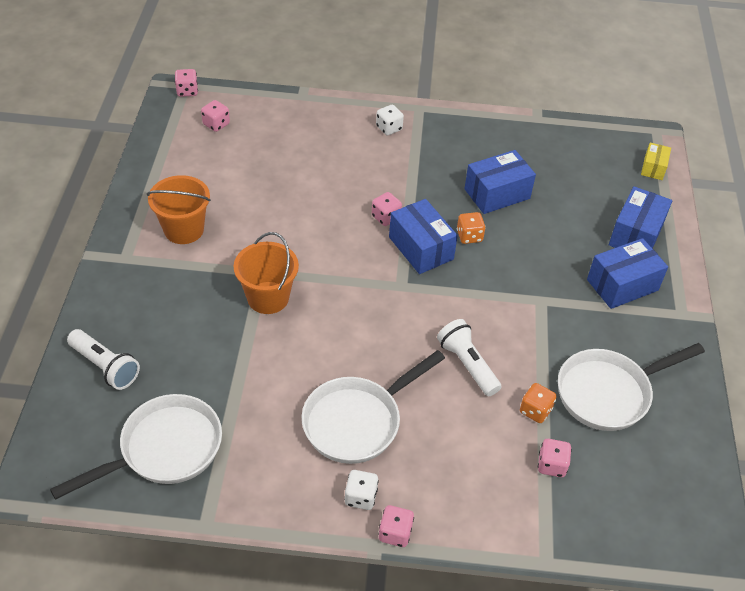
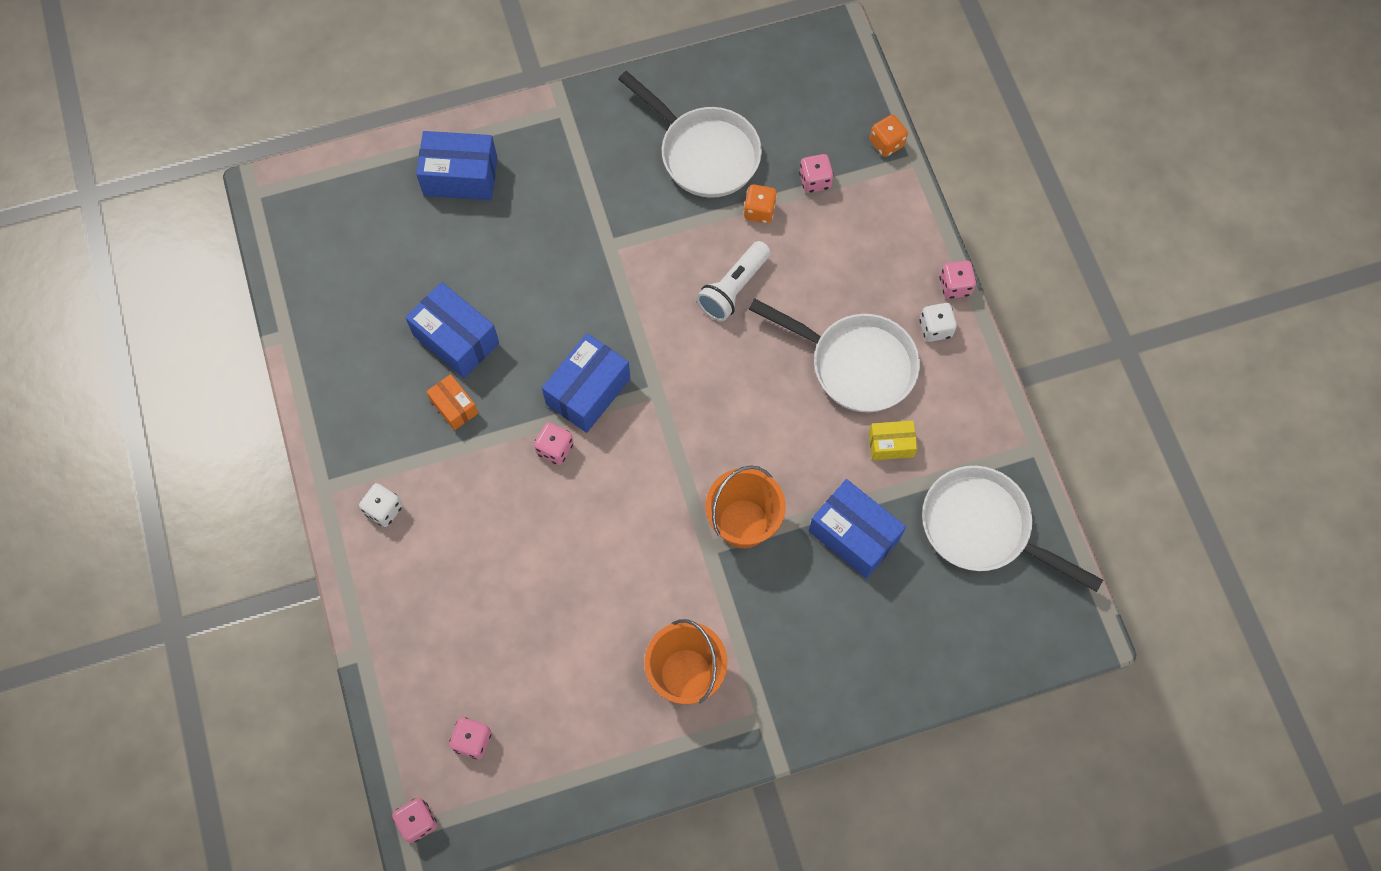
camera: 110 degrees left, 20 degrees up
white flashlight [67,329,140,390] -> none
orange dice [457,212,486,244] -> orange dice moved to [870,115,908,157]
blue box [587,238,668,309] -> blue box moved to [809,479,906,579]
yellow box [641,143,671,180] -> yellow box moved to [869,420,917,460]
none -> orange box [426,374,478,431]

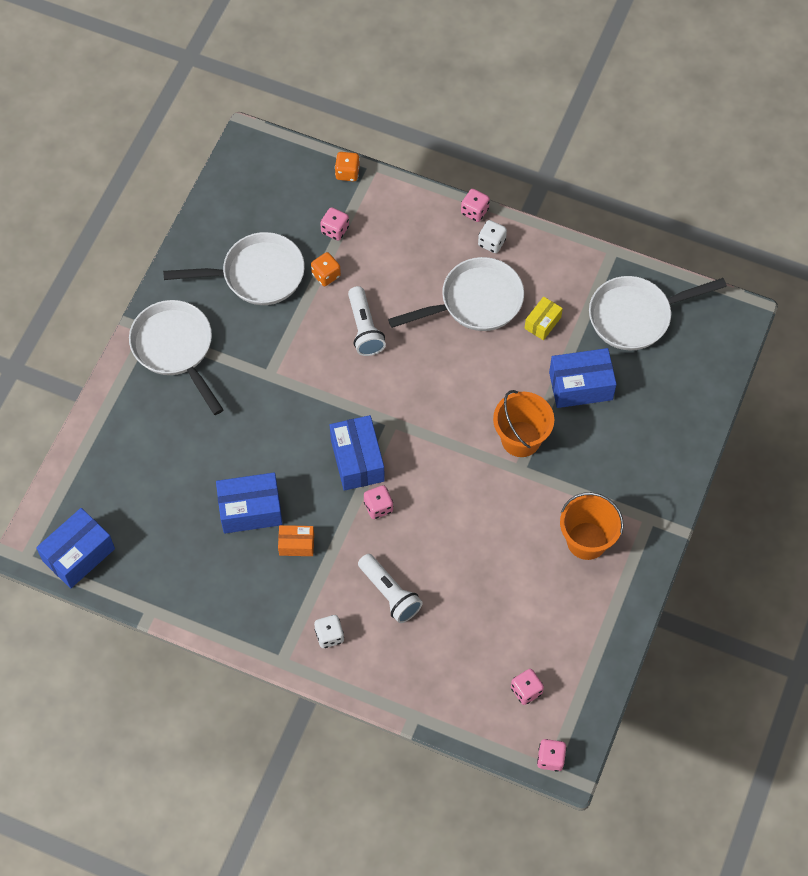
camera: 50 degrees left, 5 degrees down
blue box [416,131,497,200] -> blue box moved to [36,508,115,588]
none -> white pan [129,300,224,415]
none -> white flashlight [358,554,423,623]

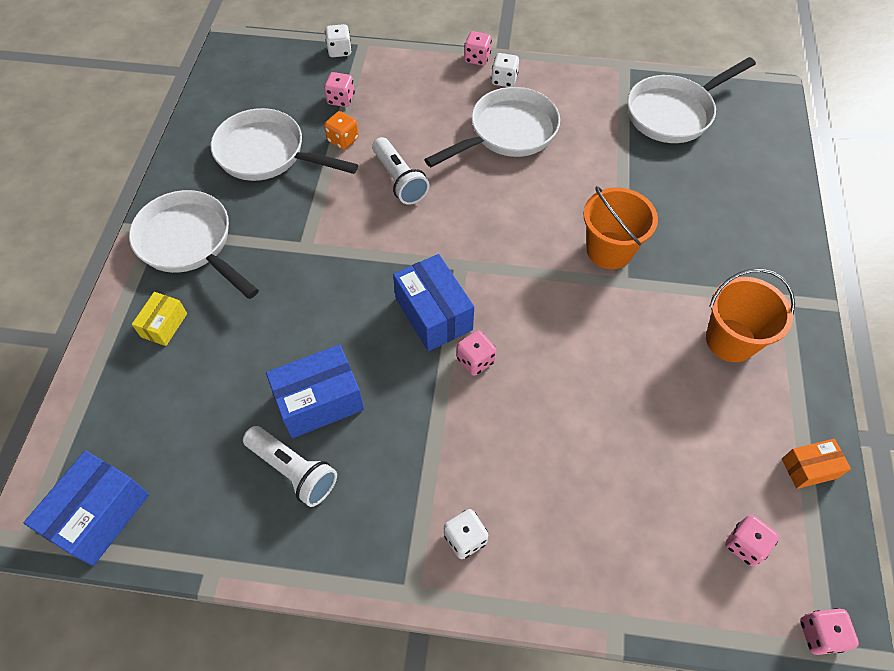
camera: 15 degrees left, 5 degrees down
white pan [163,232,305,305] -> white pan turned 135 degrees counterclockwise [211,108,358,181]
orange box [278,525,314,556] -> orange box moved to [782,439,851,489]
orange dice [335,152,360,181] -> white dice [325,24,352,57]
white flashlight [358,554,423,623] -> white flashlight moved to [243,426,337,507]
yellow box [524,297,563,340] -> yellow box moved to [132,292,187,346]
blue box [549,348,617,408] -> none

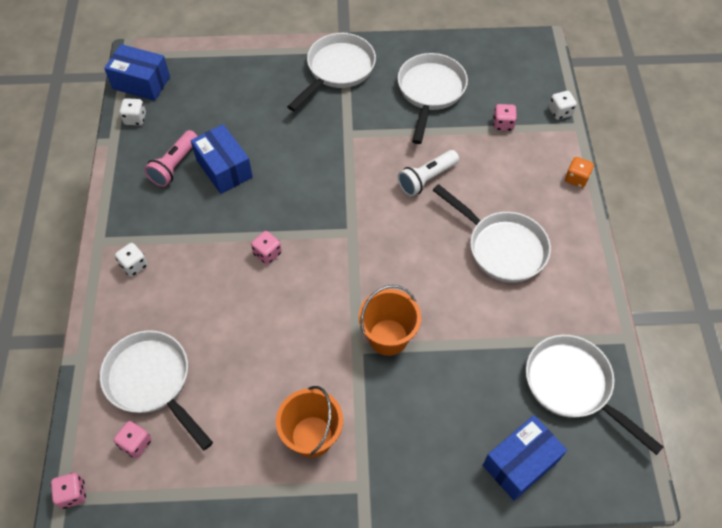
camera: 80 degrees right, 0 degrees up
yellow box [132,292,187,346] -> none
white flashlight [243,426,337,507] -> pink flashlight [144,130,198,187]
orange dice [324,111,359,150] -> orange dice moved to [565,157,594,188]
blue box [393,254,474,351] -> blue box moved to [483,415,567,501]
pink dice [464,31,492,66] -> none
white dice [491,53,519,87] -> white dice moved to [119,98,146,126]
orange box [782,439,851,489] -> none
none -> white pan [100,330,213,450]

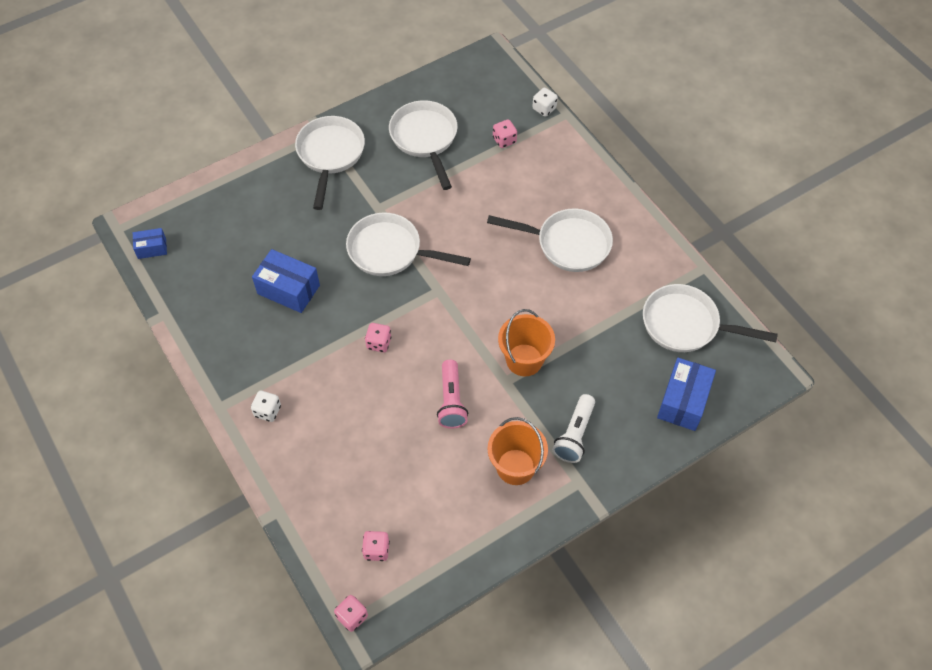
camera: 30 degrees left, 0 degrees up
white pan [100,330,213,450] -> white pan moved to [346,213,471,276]
blue box [104,44,170,101] -> blue box [133,228,167,259], size x0.57
white dice [119,98,146,126] -> none
pink flashlight [144,130,198,187] -> pink flashlight moved to [437,359,468,429]
white flashlight [397,150,459,196] -> white flashlight moved to [552,394,595,463]
orange dice [565,157,594,188] -> none

